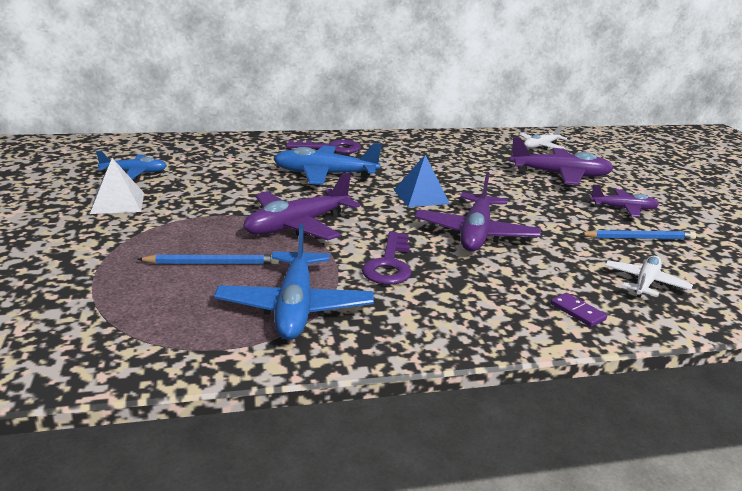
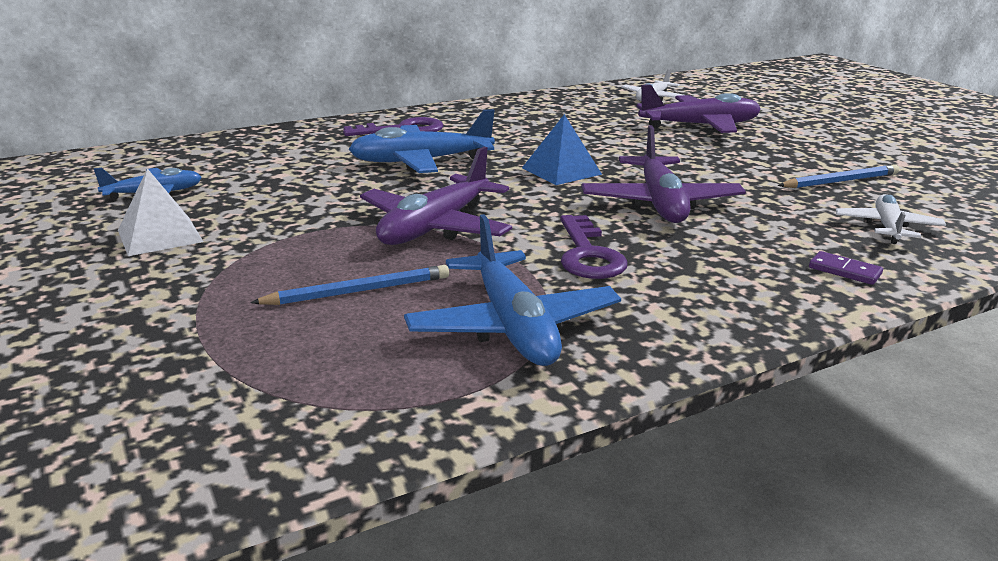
camera: 15 degrees left, 0 degrees up
purple plane [590,185,659,217] -> none

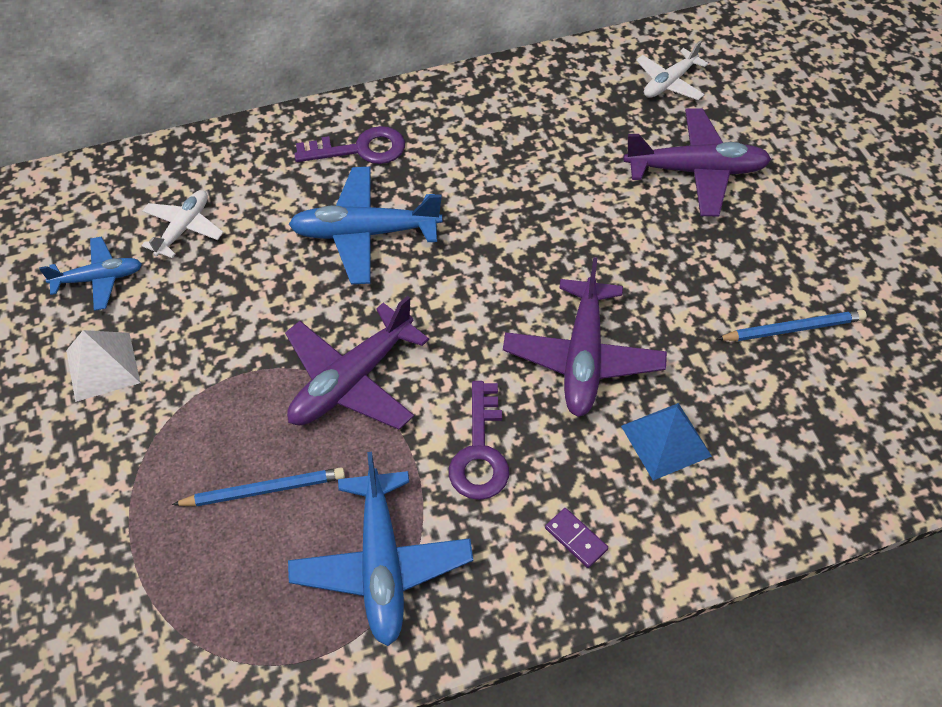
camera: 10 degrees right, 30 degrees up
blue pyramid [522,114,602,185] -> blue pyramid moved to [621,403,712,481]
purple domino [809,251,883,285] -> purple domino moved to [545,508,608,568]
white plane [836,194,946,244] -> white plane moved to [142,190,224,258]

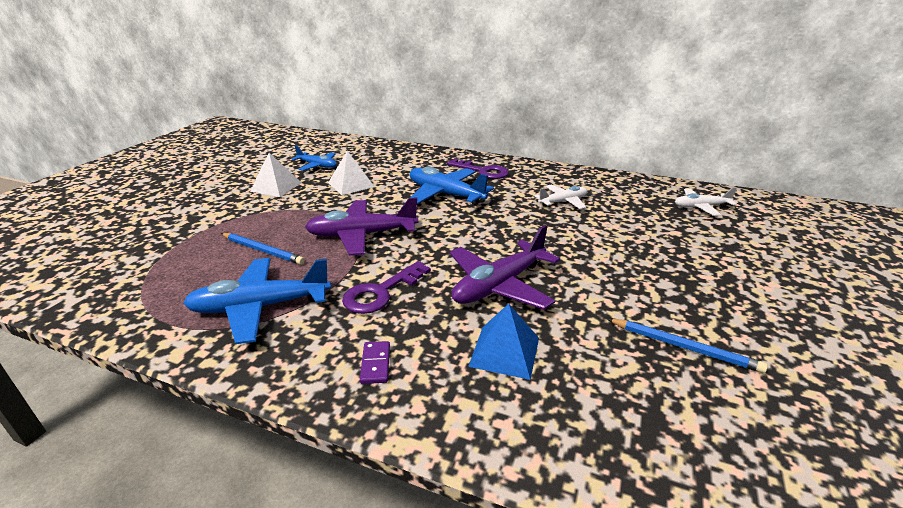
camera: 40 degrees right, 25 degrees down
white plane [142,190,224,258] -> white plane moved to [534,185,587,209]
blue plane [288,452,473,646] -> blue plane turned 45 degrees clockwise [183,258,331,344]
purple plane [624,108,771,216] -> none
none -> white pyramid [328,151,375,195]

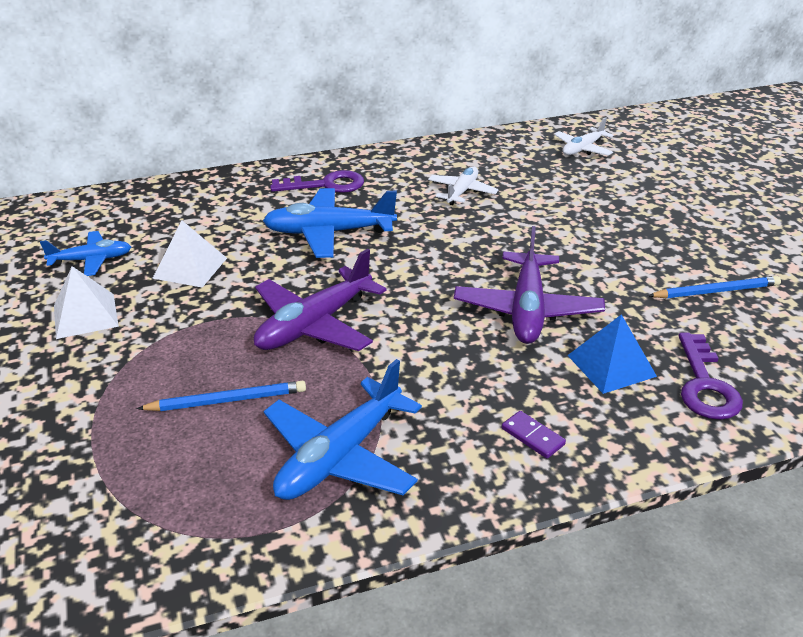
camera: 40 degrees left, 5 degrees up
purple key [342,261,431,314] -> purple key moved to [679,333,743,420]

